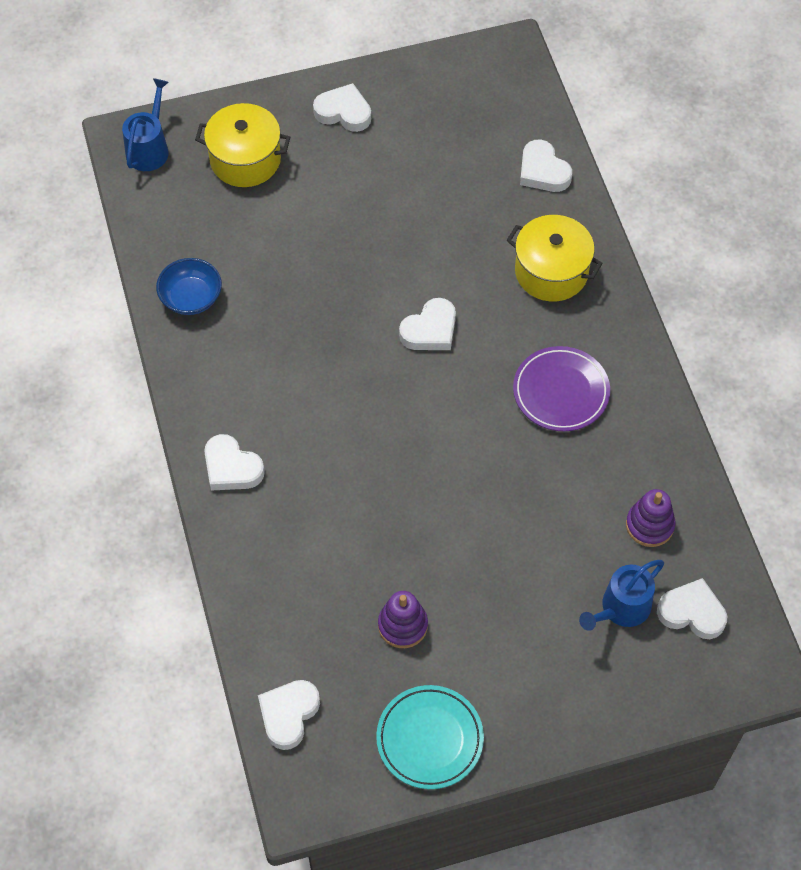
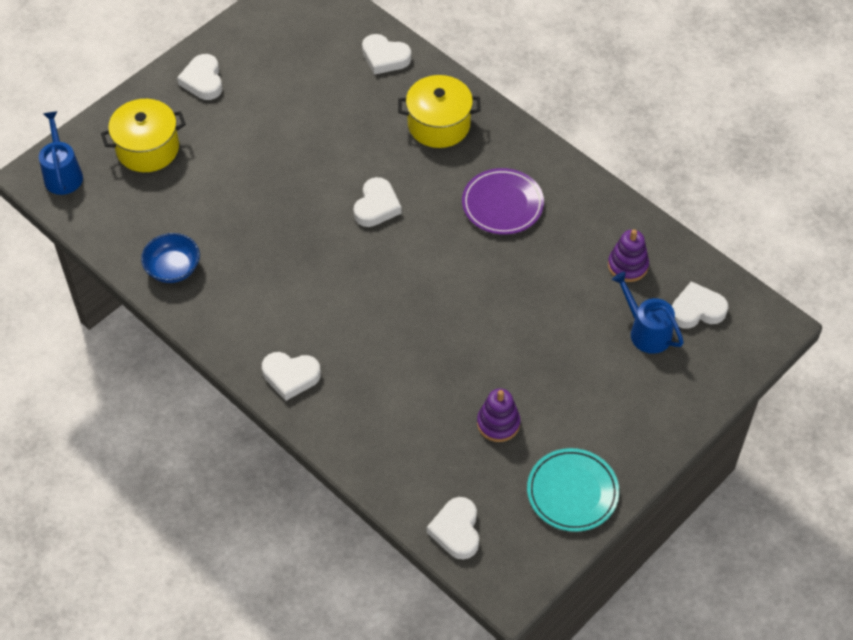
camera: 30 degrees left, 5 degrees down
white heart [313,83,371,132] -> white heart turned 90 degrees counterclockwise [177,54,222,100]
blue watering can [579,560,664,631] -> blue watering can turned 120 degrees clockwise [612,272,684,354]

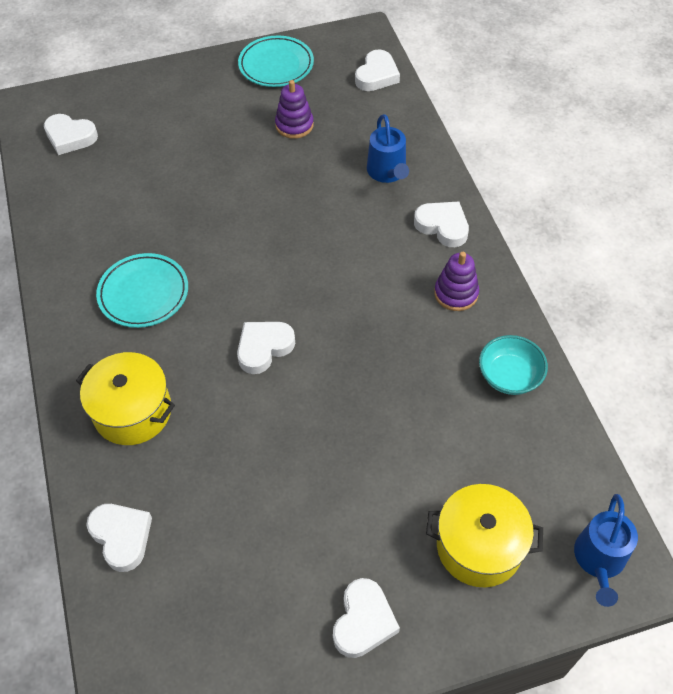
camera: 150 degrees left, 0 degrees up
blue bowl [141,233,200,283] -> turquoise bowl [479,335,548,395]
purple plate [462,168,544,235] -> turquoise plate [96,253,188,328]
purple stacking toy [608,229,649,282] -> purple stacking toy moved to [434,252,479,311]
blue watering can [612,272,684,354] -> blue watering can moved to [367,114,409,183]

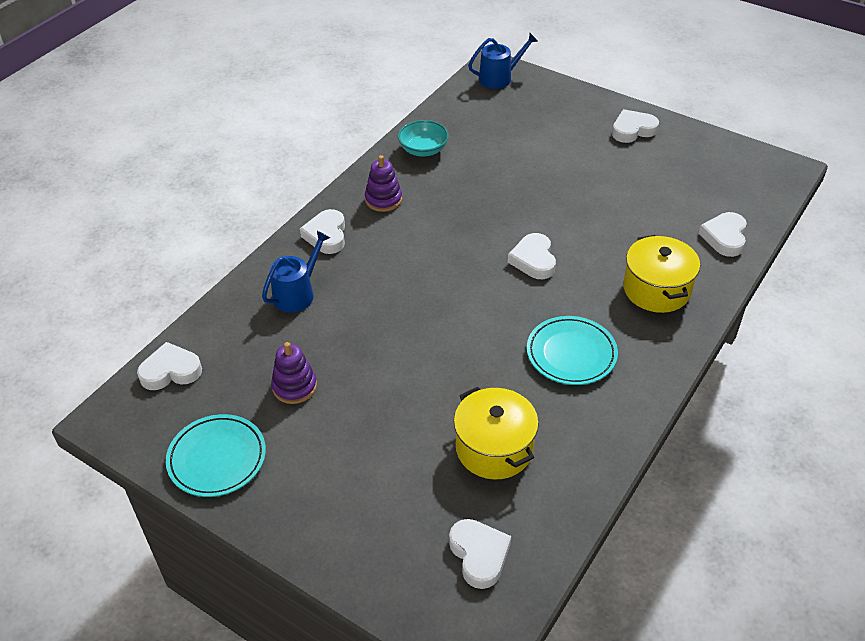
camera: 130 degrees left, 10 degrees down
white heart [237,322,295,374] -> white heart turned 75 degrees clockwise [508,233,556,279]
yellow pot [426,484,543,587] -> yellow pot moved to [454,387,539,479]

